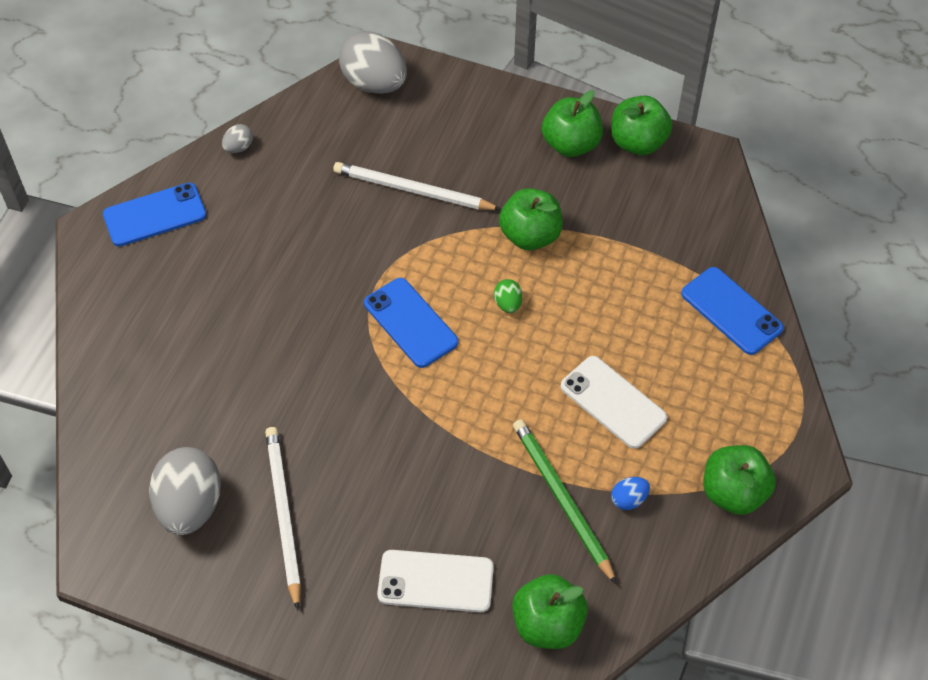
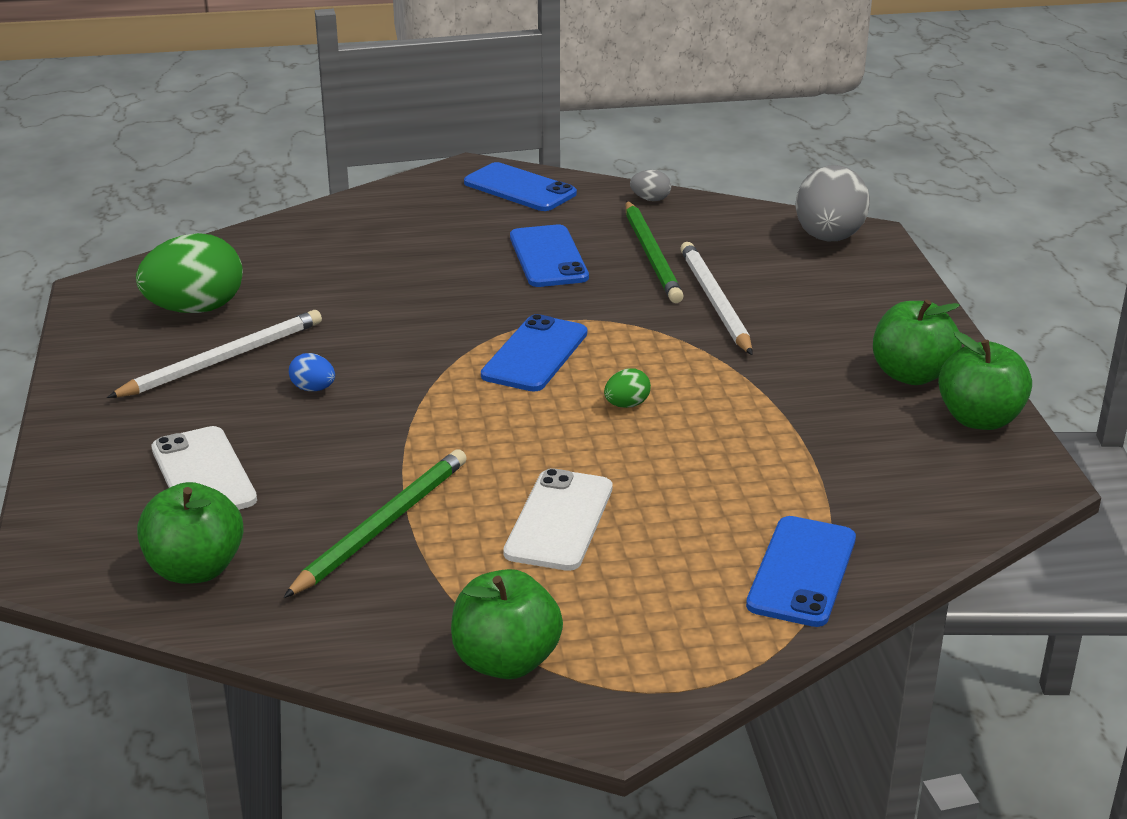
camera: 60 degrees right, 25 degrees down
grey egg [149,447,221,535] -> green egg [136,233,243,313]
green apple [499,188,563,250] -> none
blue egg [611,477,650,510] -> blue egg moved to [289,353,335,391]
none -> blue phone [510,225,589,287]
none -> green pencil [626,201,684,303]

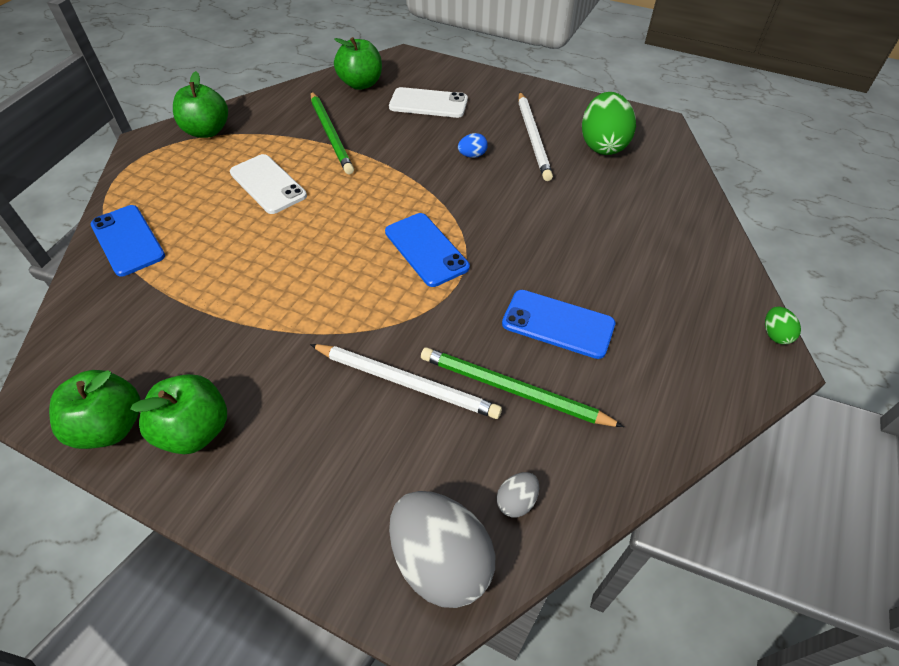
camera: 125 degrees right, 20 degrees up
blue phone [464,162,577,211] -> none
green egg [604,368,651,408] -> green egg moved to [765,307,801,345]
grey egg [630,170,671,201] -> grey egg moved to [497,472,539,518]

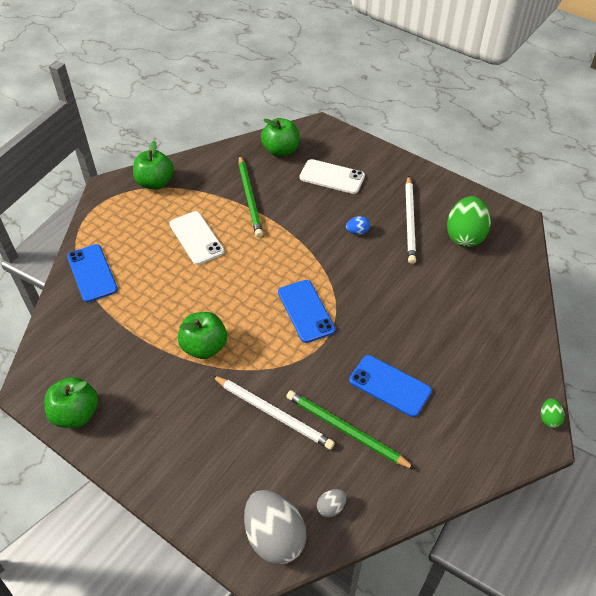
camera: 10 degrees right, 0 degrees up
green apple [130,374,227,454] -> green apple moved to [178,312,227,359]

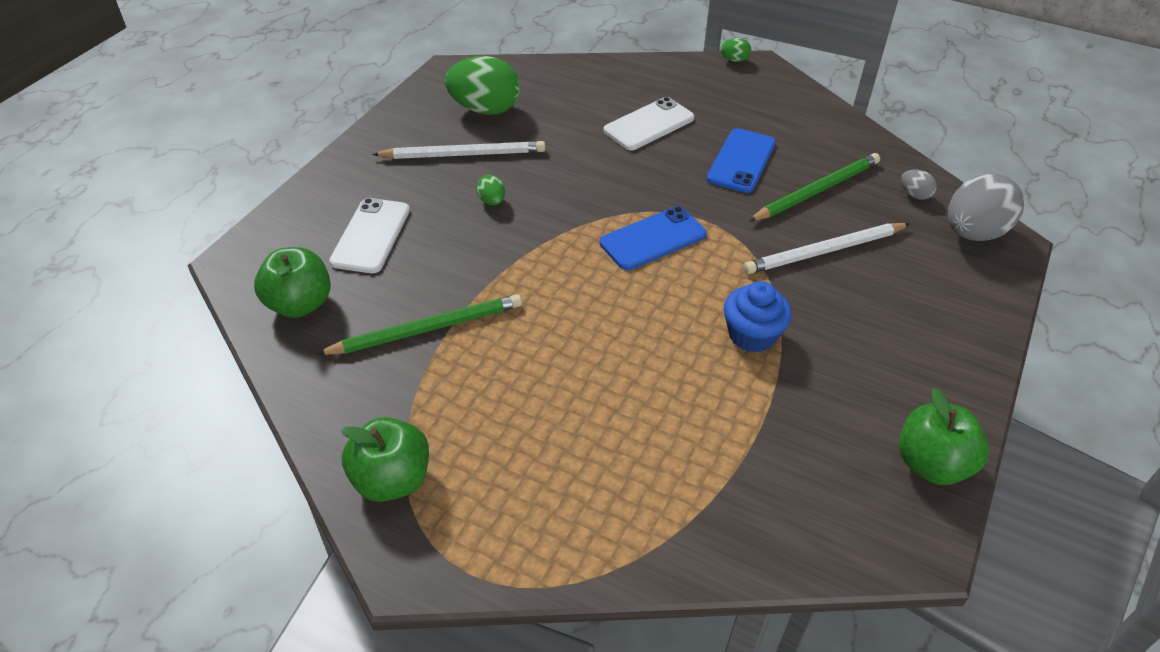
camera: 100 degrees left, 5 degrees down
blue phone [67,244,118,302] -> none
white phone [169,211,225,265] -> white phone moved to [603,97,694,150]
green apple [178,312,227,359] -> blue cupcake [724,281,792,353]
white pencil [212,375,335,450] -> white pencil turned 135 degrees counterclockwise [743,223,910,274]
green pencil [286,390,416,470] -> green pencil turned 150 degrees counterclockwise [749,153,880,221]
blue egg [346,216,370,235] -> green egg [476,175,505,205]

